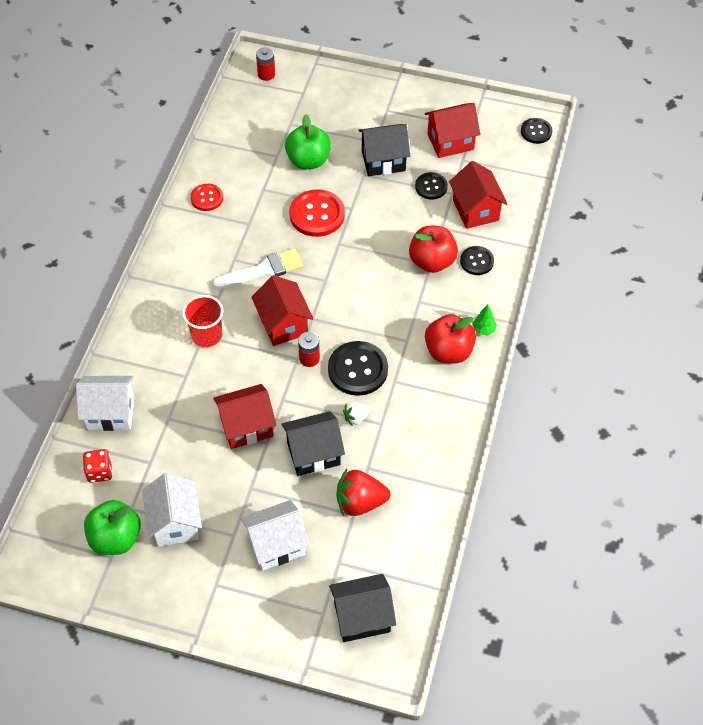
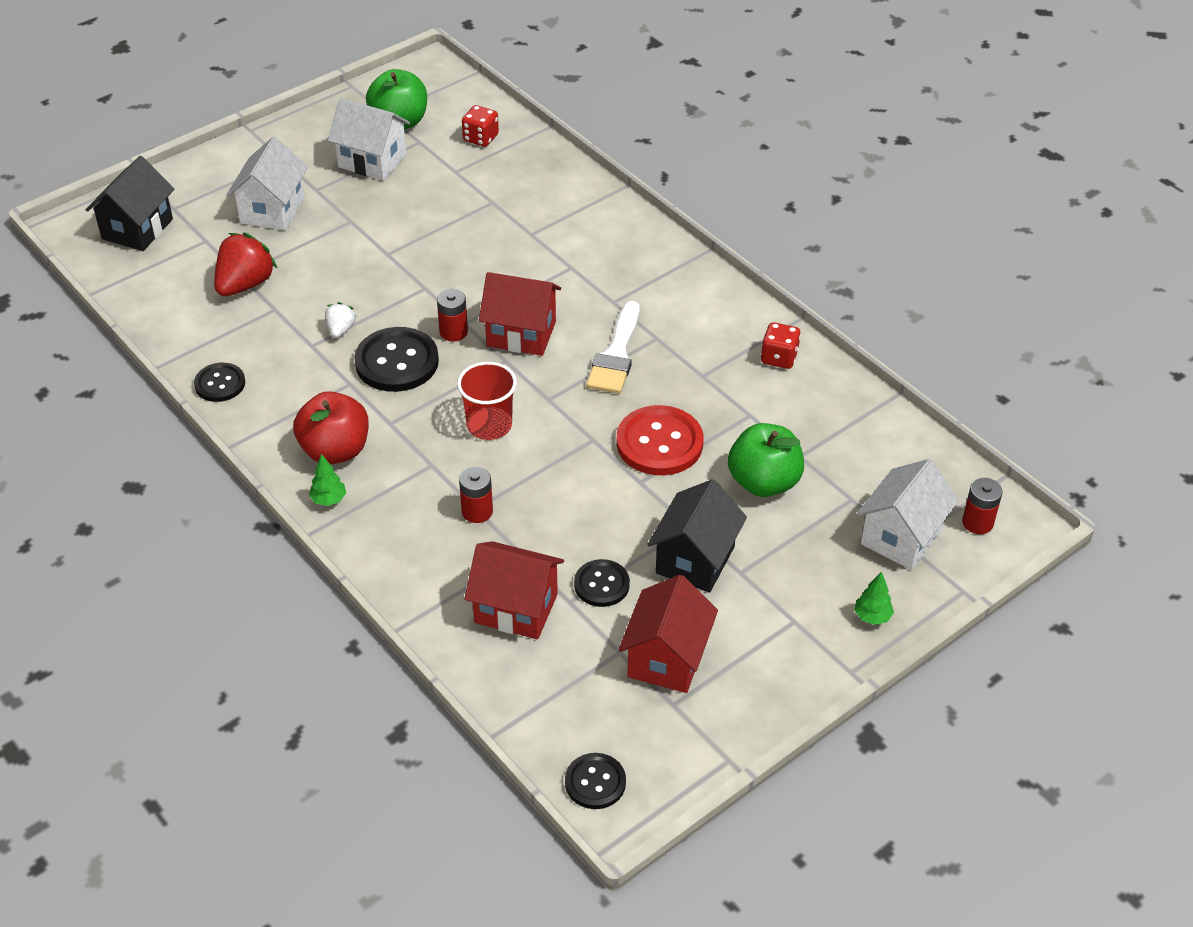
camera: 125 degrees right, 10 degrees down
white house [76,376,134,431] -> white house moved to [856,459,959,570]
red cup [182,295,223,347] -> red cup moved to [457,362,517,440]
red button [190,184,223,211] -> red dice [761,322,801,369]
red house [213,384,276,449] -> none
black house [281,411,345,476] -> none
red apple [409,226,458,273] -> red battery [459,467,493,523]
black button [460,246,494,275] -> black button moved to [194,363,245,402]
none -> green tree [854,572,894,625]

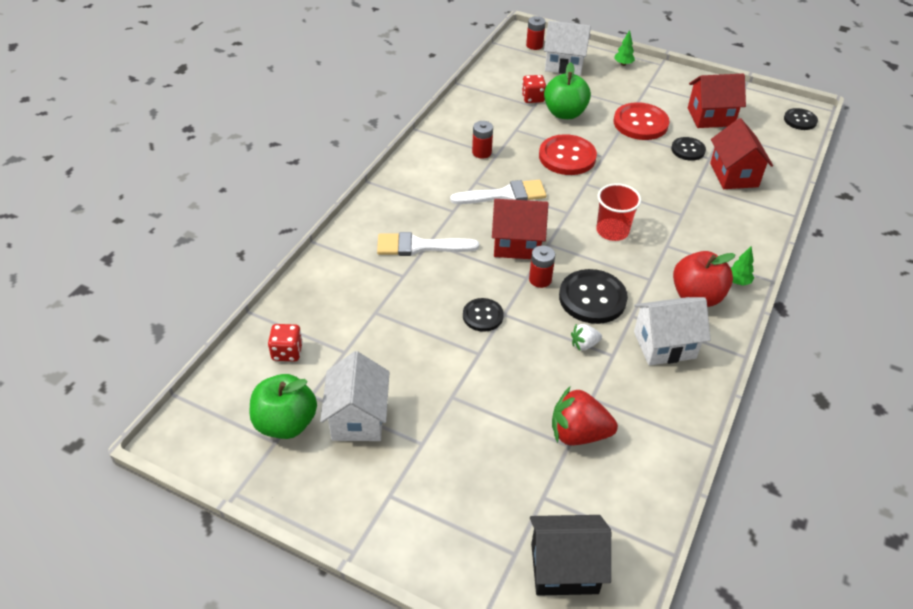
camera: 115 degrees left, 0 degrees up
black button [194,363,245,402] -> black button moved to [463,298,504,332]
white house [227,137,308,231] -> white house moved to [634,297,711,366]
red battery [459,467,493,523] -> red battery moved to [472,121,493,159]
red house [479,272,561,356] -> red house turned 75 degrees counterclockwise [492,199,548,259]
black house [647,479,747,593] -> red button [614,102,669,140]
red dice [761,322,801,369] -> red dice moved to [522,75,546,103]
none -> white brush [377,232,479,256]

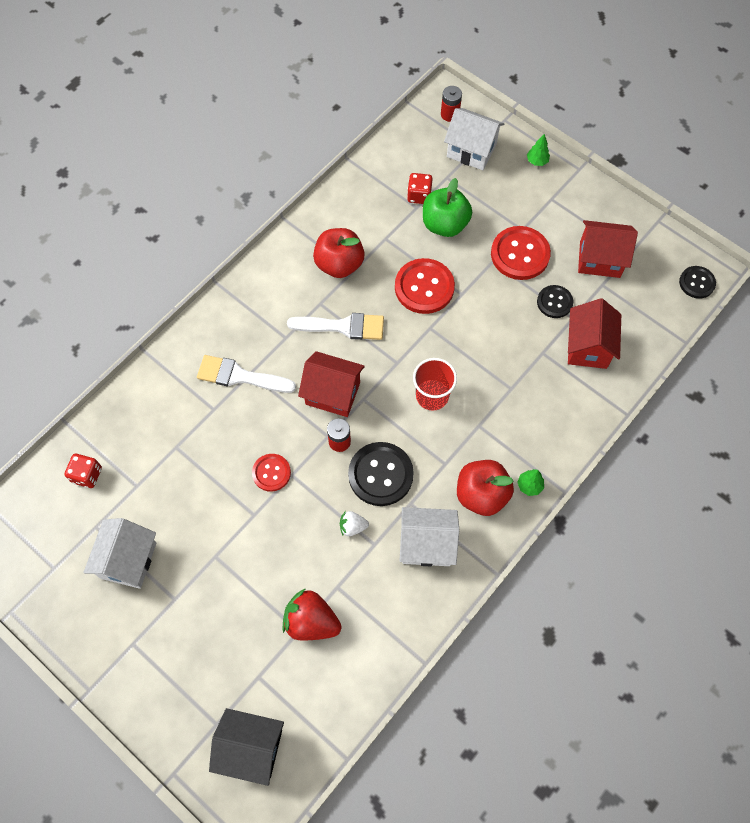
camera: 15 degrees right, 20 degrees up
green apple [250,374,317,439] -> none
black button [463,298,504,332] -> red button [252,454,291,492]
red battery [472,121,493,159] -> red apple [313,228,365,278]

